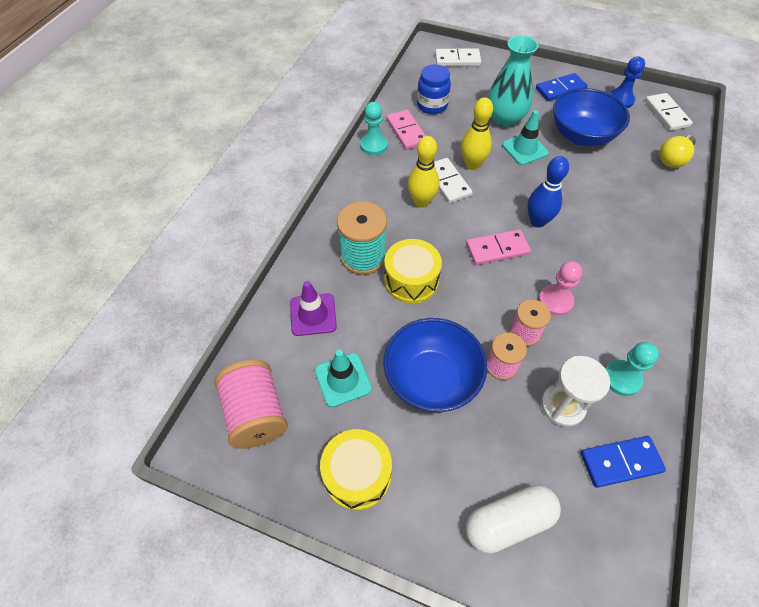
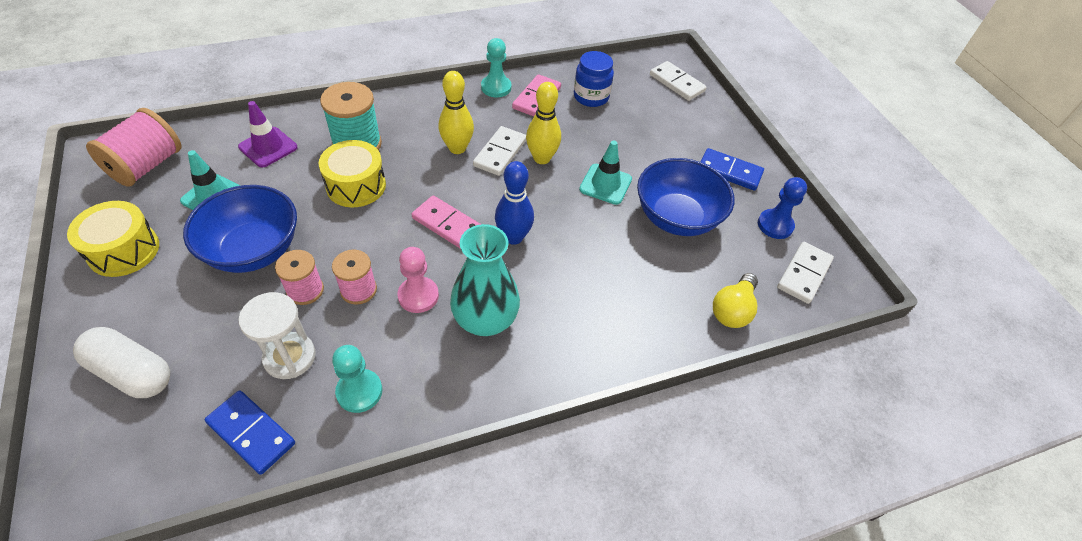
camera: 45 degrees right, 5 degrees down
turquoise vase [487,35,539,127] -> turquoise vase moved to [450,224,520,336]
yellow light bulb [659,135,696,168] -> yellow light bulb turned 60 degrees counterclockwise [713,273,758,328]

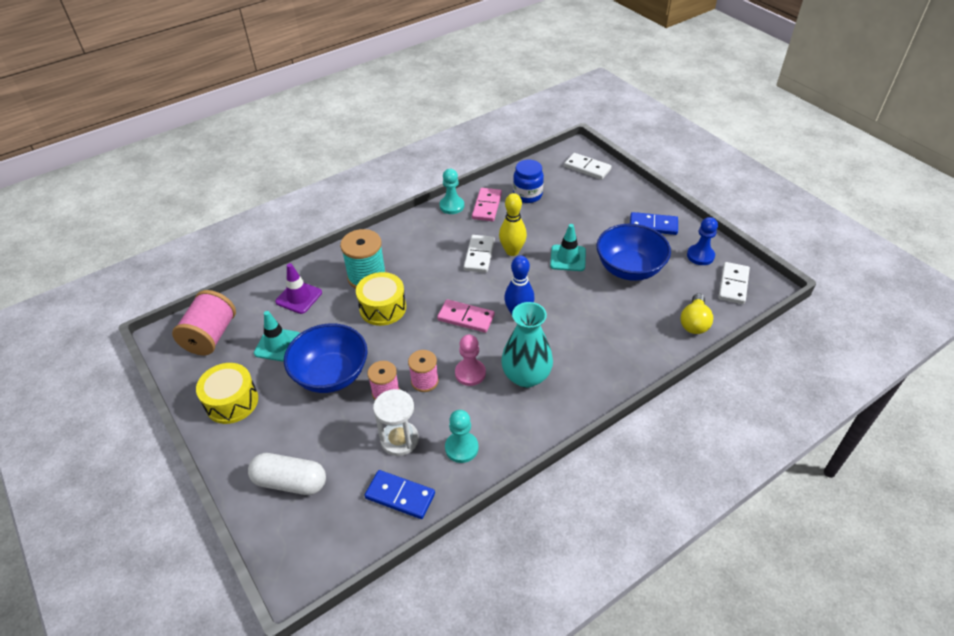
camera: 10 degrees left, 5 degrees down
yellow bowling pin [438,71,474,154] -> none

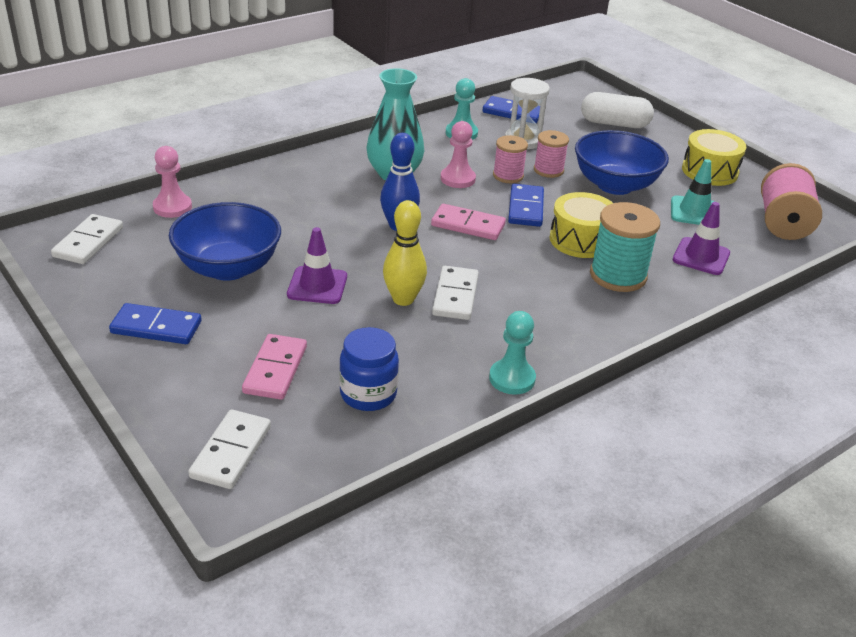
camera: 175 degrees right, 10 degrees down
pink domino [472,188,502,221] -> pink domino moved to [242,334,307,400]
turquoise traffic cone [550,224,586,271] -> purple traffic cone [287,227,347,304]
white domino [564,153,612,180] -> white domino turned 75 degrees clockwise [188,409,271,489]
yellow light bulb [681,293,713,334] -> pink pawn [153,146,192,218]
blue pawn [687,217,718,265] -> none
none -> blue domino [508,184,544,227]

